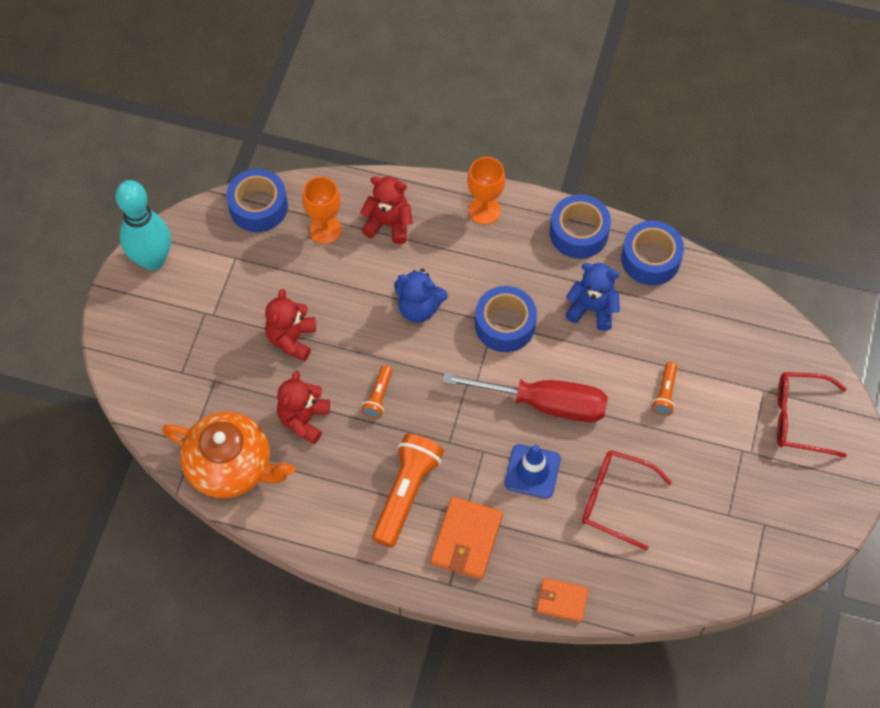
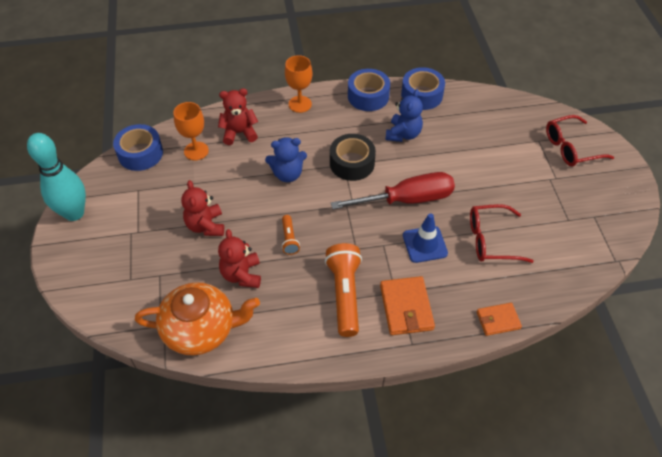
camera: 25 degrees left, 10 degrees down
blue tape [475,286,537,352] -> black tape [330,134,376,181]
blue teddy bear [565,263,620,331] -> blue teddy bear turned 120 degrees clockwise [385,89,423,142]
orange flashlight [652,362,677,416] -> none

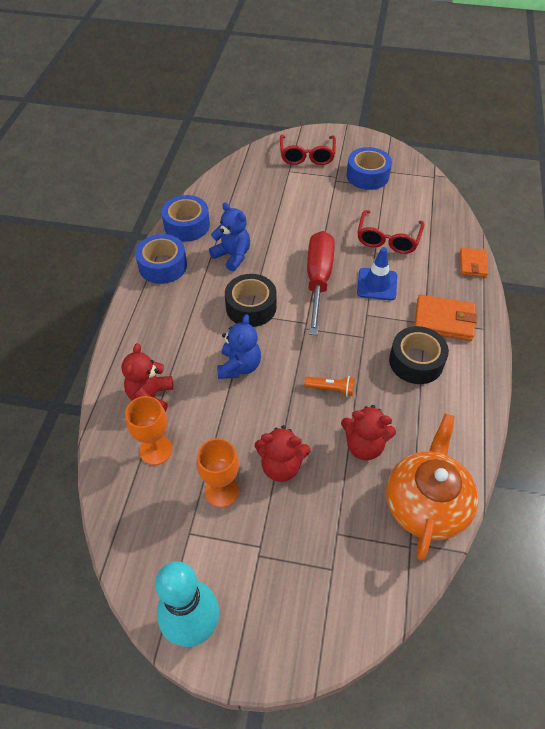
camera: 70 degrees left, 0 degrees up
blue tape [113,124,163,171] -> blue tape moved to [347,147,392,190]
orange goblet [285,55,312,113] -> orange goblet moved to [196,438,239,507]
orange flashlight [325,243,362,337] -> black tape [389,326,449,384]

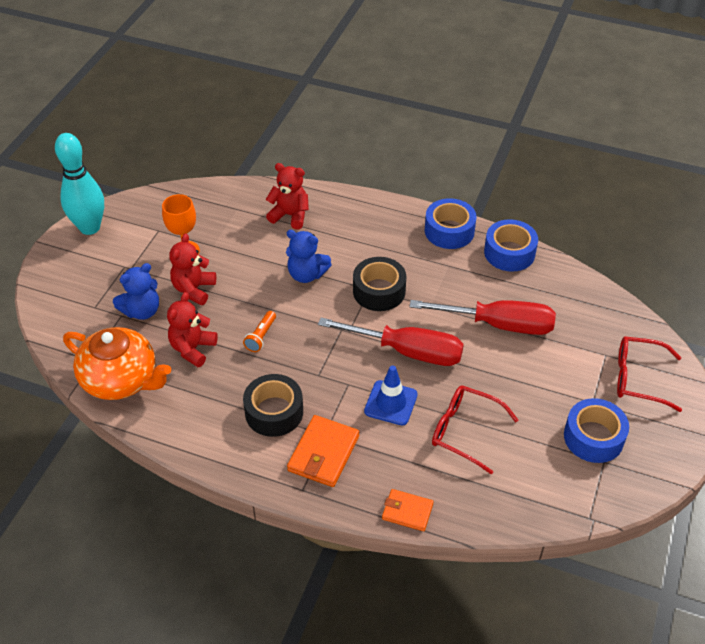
camera: 100 degrees right, 5 degrees down
orange goblet [125,396,172,465] -> none
blue teddy bear [209,202,250,271] -> blue teddy bear moved to [113,263,159,320]
none -> red screwdriver [410,300,556,335]

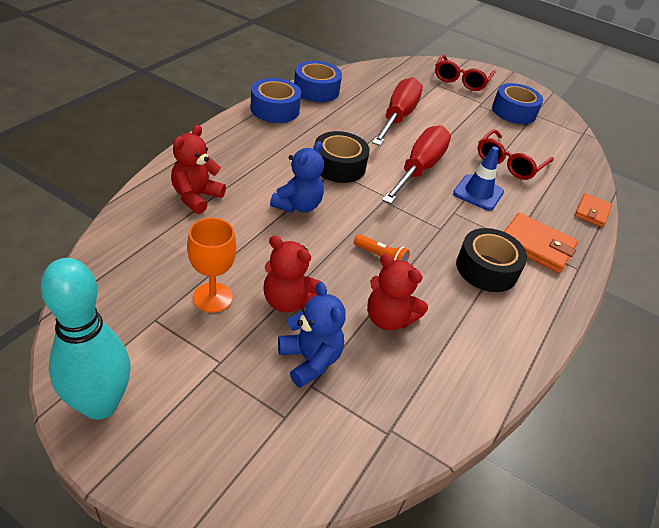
camera: 85 degrees left, 5 degrees down
orange teapot [63,327,171,400] -> none

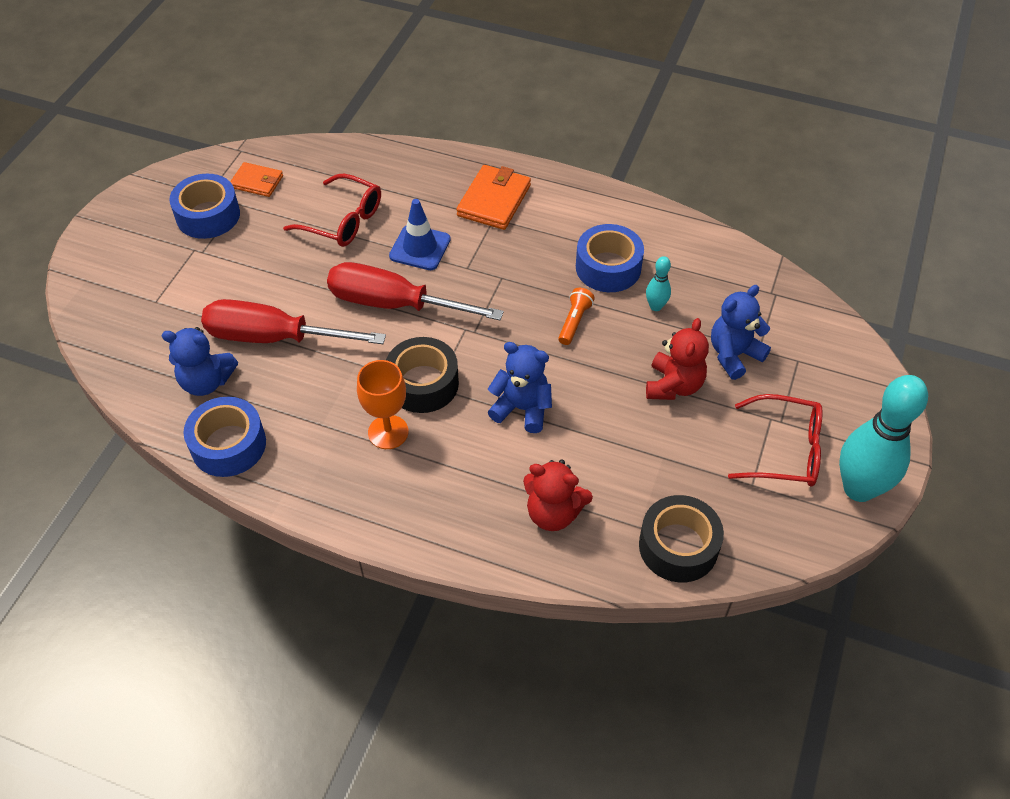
camera: 95 degrees left, 10 degrees up
orange goblet [187,218,237,313] -> orange goblet moved to [357,360,409,449]
blue tape [250,78,301,123] -> blue tape moved to [576,224,644,292]
red teddy bear [367,254,428,330] -> turquoise bowling pin [646,256,671,311]
red glasses [435,54,496,91] -> red glasses moved to [728,394,822,487]
black tape [456,228,527,292] -> black tape moved to [639,495,724,583]
orange wallet [575,193,612,227] -> orange wallet moved to [230,162,283,197]
none -> blue teddy bear [162,327,238,396]

